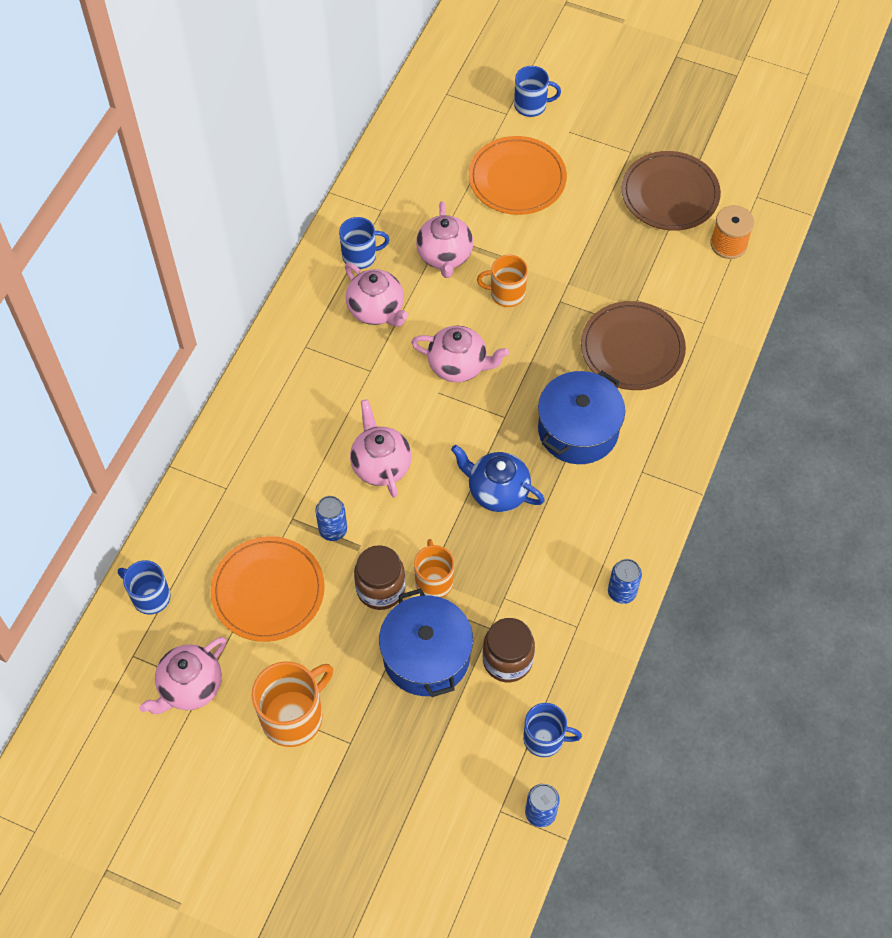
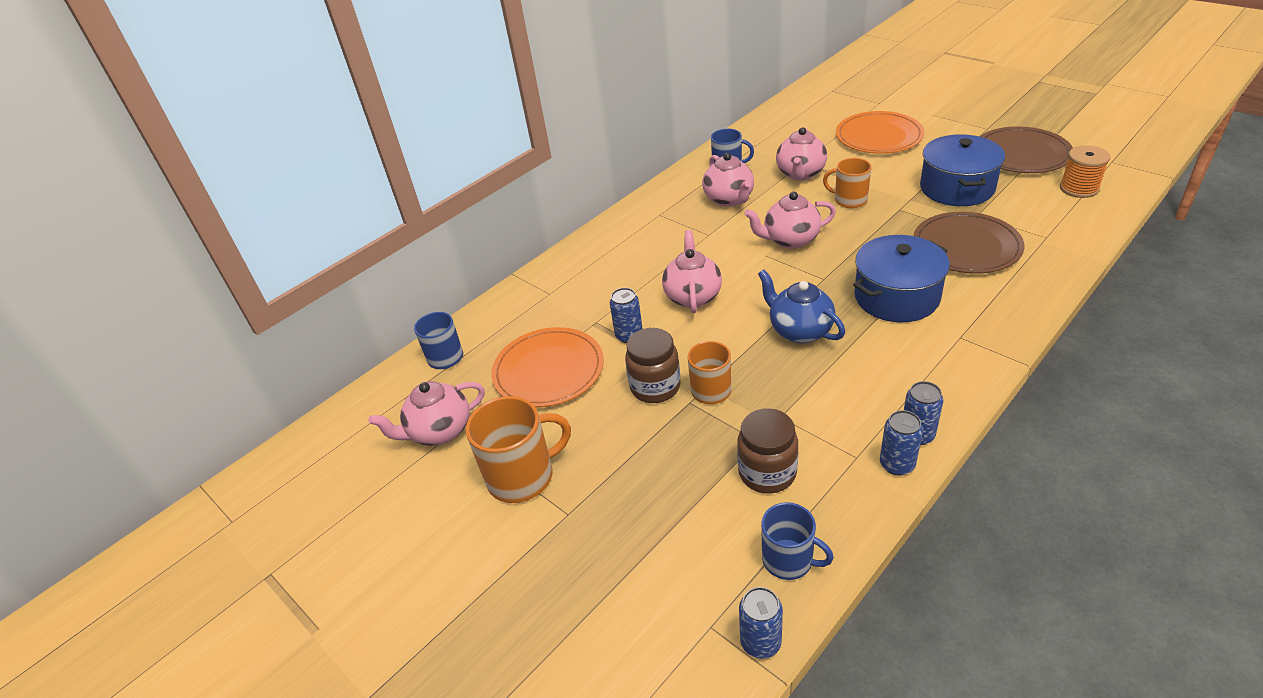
camera: 25 degrees right, 20 degrees down
blue pot [379,589,473,697] -> blue pot moved to [920,134,1005,206]
pink teapot [411,326,509,382] -> pink teapot turned 135 degrees clockwise [744,192,836,249]
blue mug [514,66,561,117] -> none
none -> blue can [880,410,923,476]

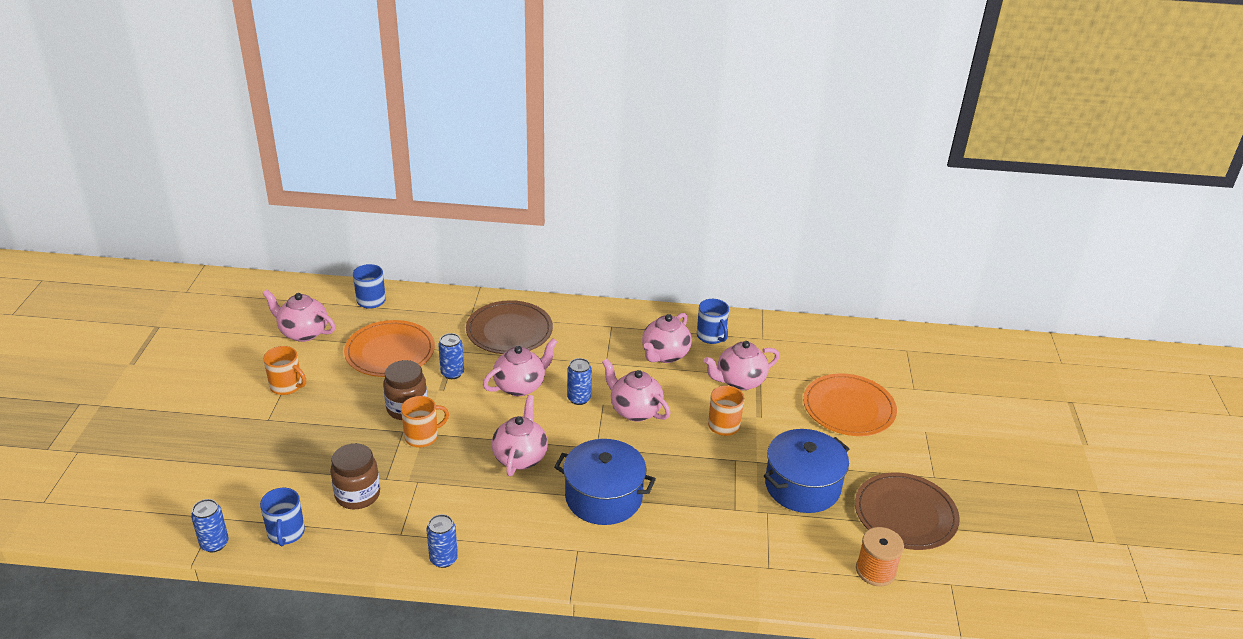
camera: 45 degrees right, 5 degrees down
orange mug [466,396,571,503] -> orange mug [263,346,306,395], size x0.64
blue teapot [758,269,845,343] -> pink teapot [492,395,548,476]
blue can [880,410,923,476] -> blue can moved to [567,358,592,405]
brown plate [914,212,1024,274] -> brown plate moved to [466,300,553,354]

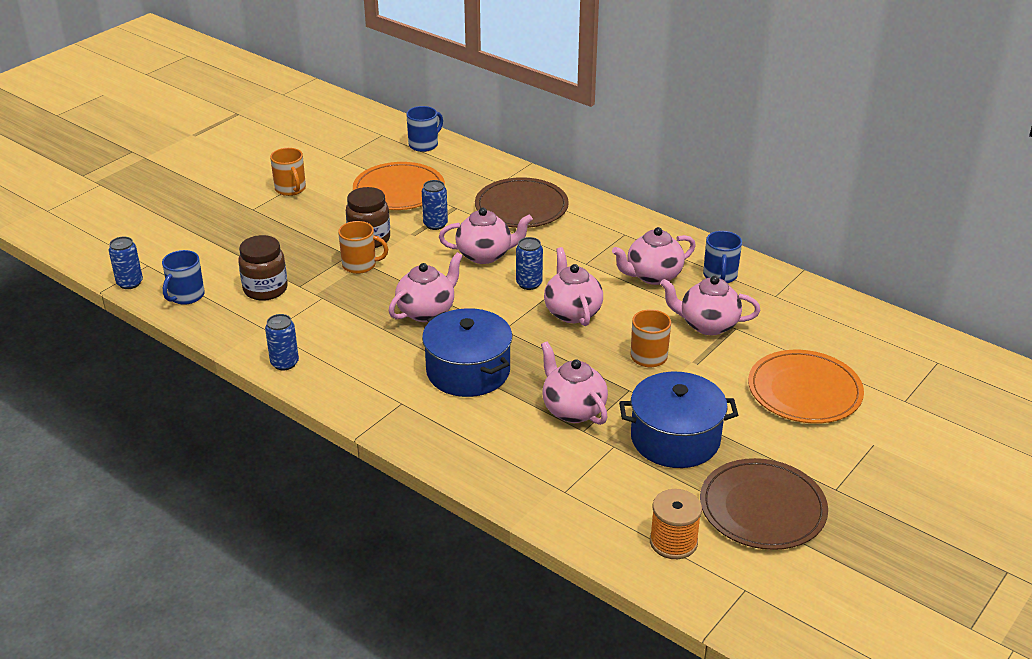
camera: 35 degrees right, 0 degrees up
pink teapot [262,289,335,342] -> pink teapot moved to [541,341,608,425]

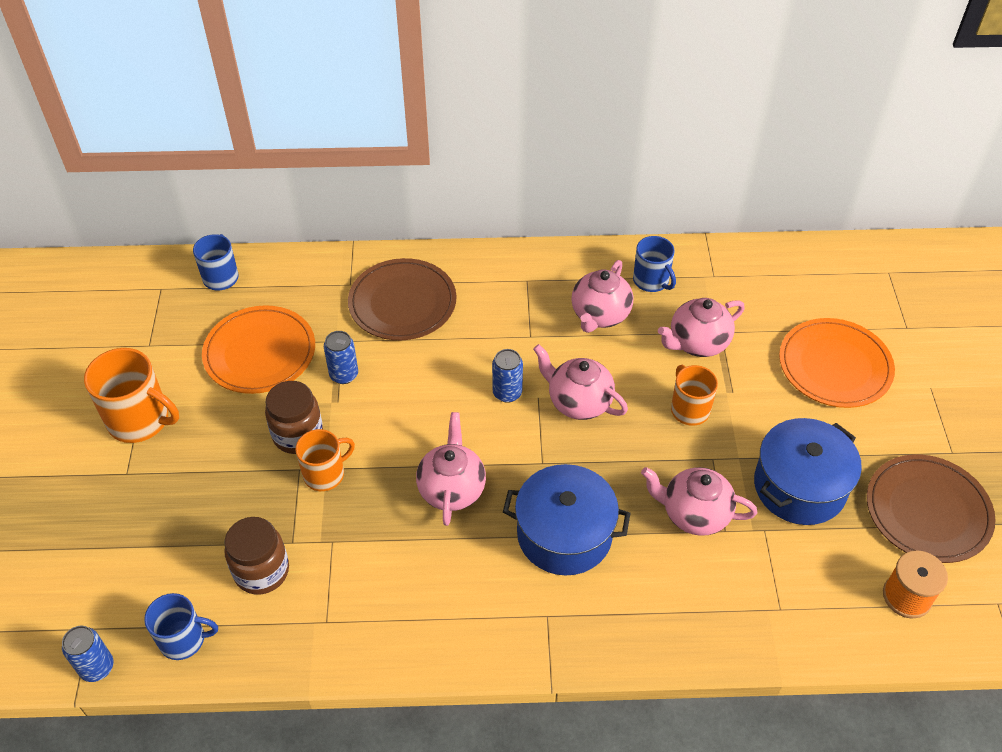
camera: 40 degrees left, 15 degrees up
blue mug [162,250,205,305] -> blue mug turned 75 degrees counterclockwise [144,593,218,660]
blue can [265,314,299,371] -> none
orange mug [270,148,306,196] -> orange mug [84,348,179,443], size x1.55
pink teapot [439,208,533,264] -> none

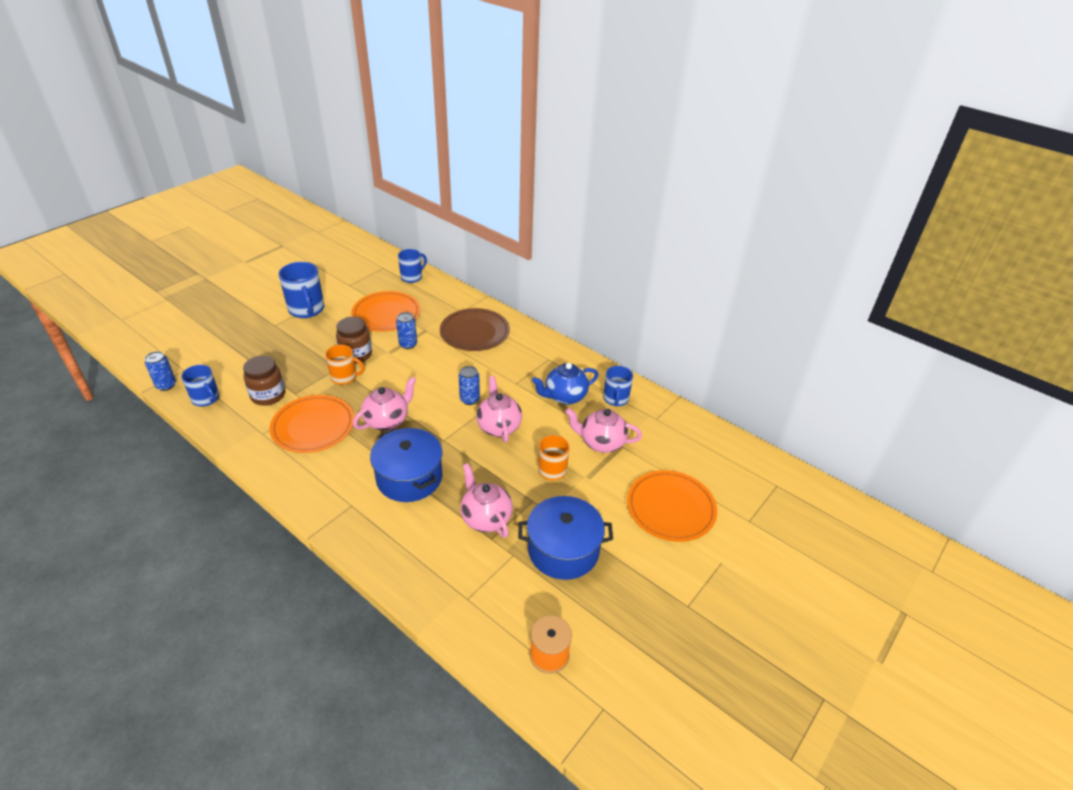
camera: 40 degrees right, 10 degrees down
orange mug [84,348,179,443] -> blue mug [279,262,324,318]
pink teapot [571,260,633,333] -> blue teapot [532,363,598,405]
brown plate [867,454,996,563] -> none
none -> orange plate [270,395,354,453]

